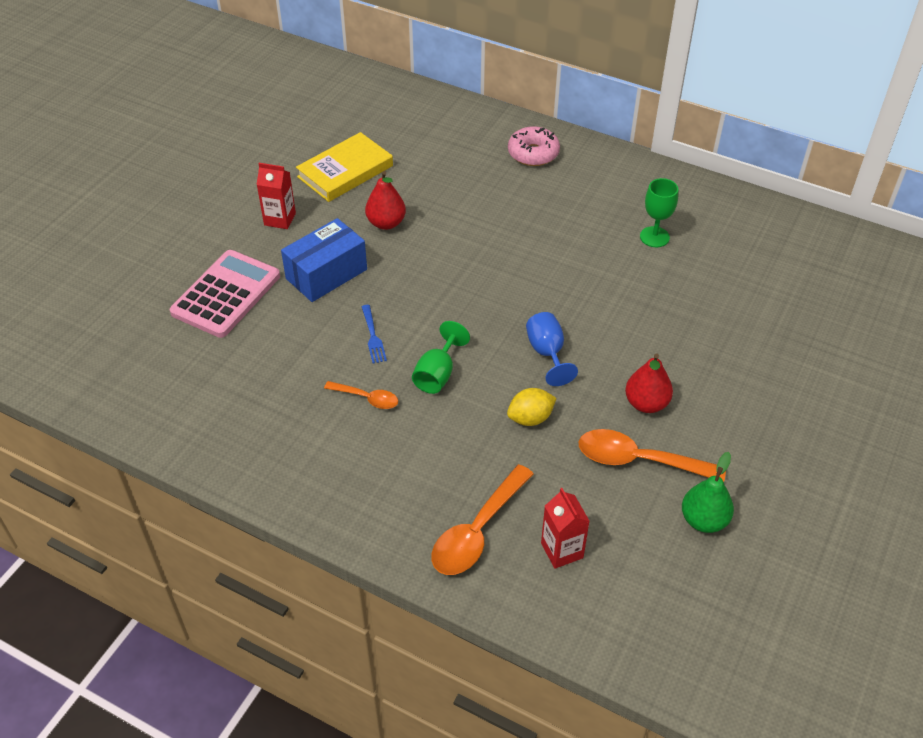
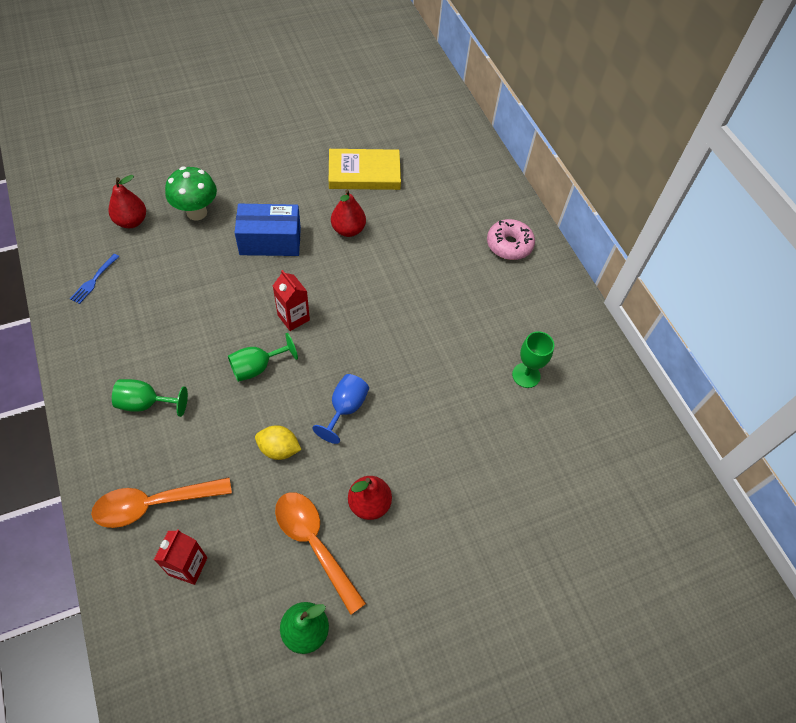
camera: 35 degrees right, 10 degrees up
pink calculator [170,250,280,338] -> green mushroom [165,167,217,221]
red carton [257,163,296,229] -> red carton moved to [273,270,310,331]
orange spoon [324,381,398,409] -> none
blue fork [362,305,387,363] -> blue fork moved to [70,254,119,304]
none -> red pear [109,175,146,228]
none -> green goblet [112,379,188,417]

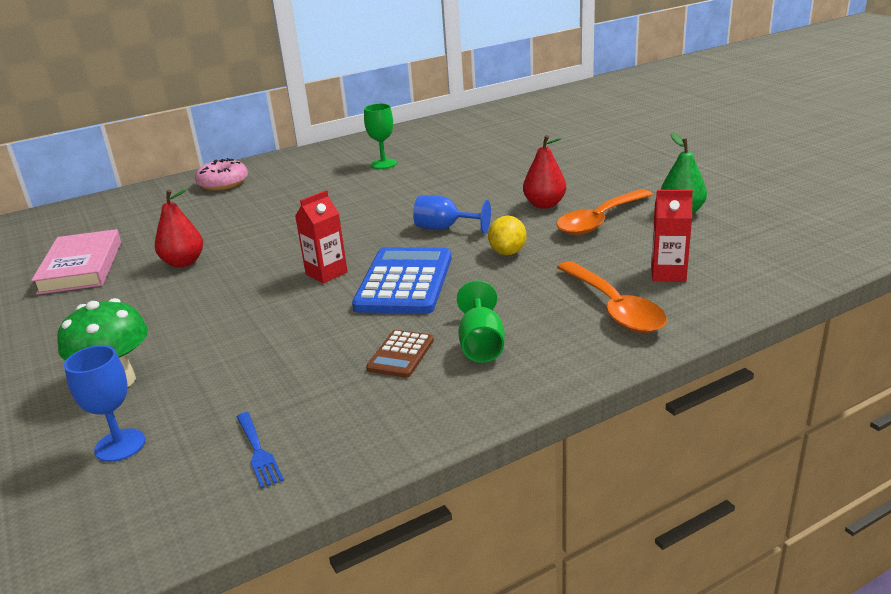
camera: 90 degrees left, 30 degrees down
blue fork [70,254,119,304] -> blue fork turned 45 degrees clockwise [237,412,284,489]
red pear [109,175,146,228] -> blue goblet [64,345,145,462]
green goblet [228,333,298,382] -> blue calculator [352,247,452,314]
blue box [235,204,301,256] -> none
yellow book [329,149,401,190] -> pink book [31,229,121,295]
none -> brown calculator [366,330,434,378]

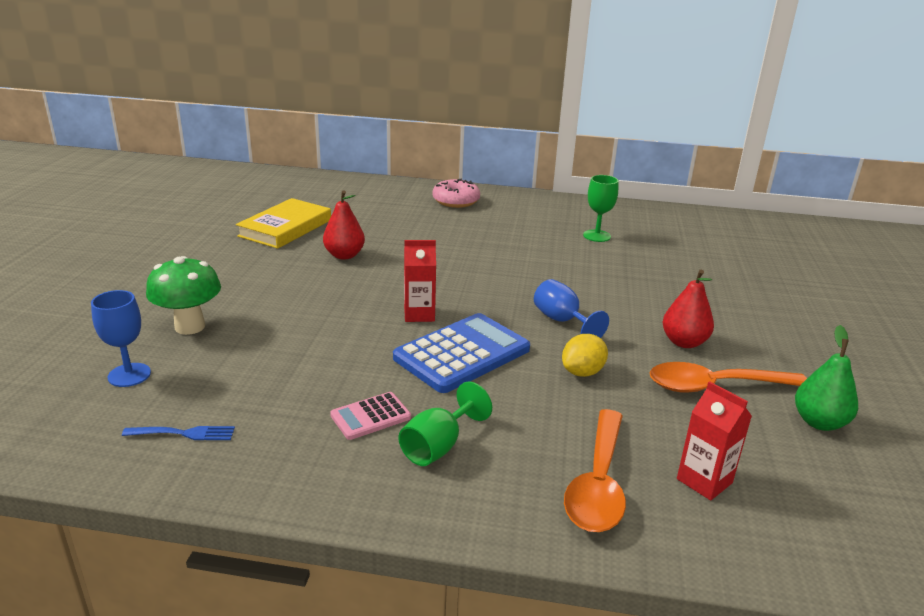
camera: 35 degrees right, 0 degrees up
pink book [31,229,121,295] -> yellow book [236,198,331,249]
blue fork [237,412,284,489] -> blue fork turned 105 degrees counterclockwise [122,426,235,440]
brown calculator [366,330,434,378] -> pink calculator [330,392,411,440]

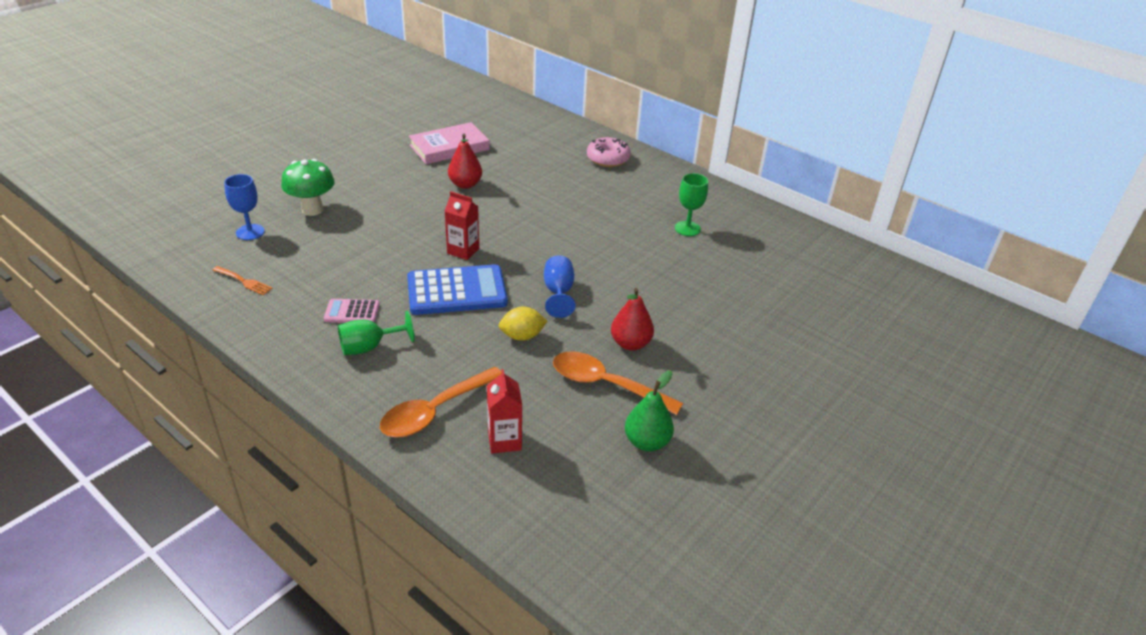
camera: 30 degrees right, 10 degrees up
blue fork [122,426,235,440] -> orange fork [213,266,273,295]
yellow book [236,198,331,249] -> pink book [409,122,490,164]

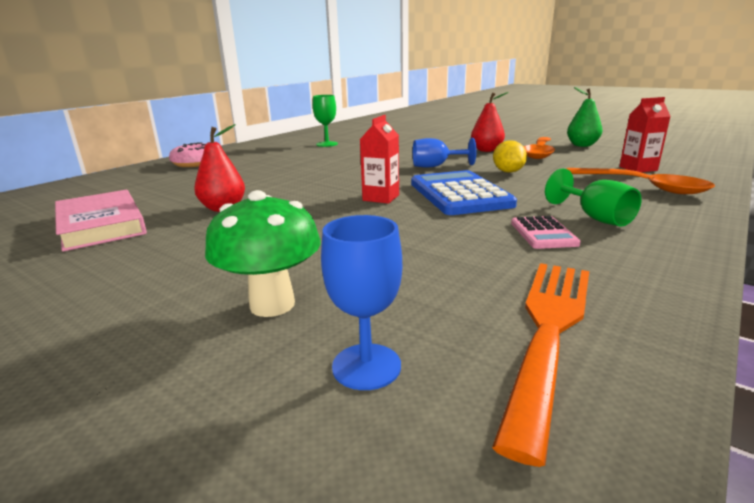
camera: 90 degrees left, 15 degrees down
orange fork [213,266,273,295] -> orange fork [492,263,589,467], size x2.10

